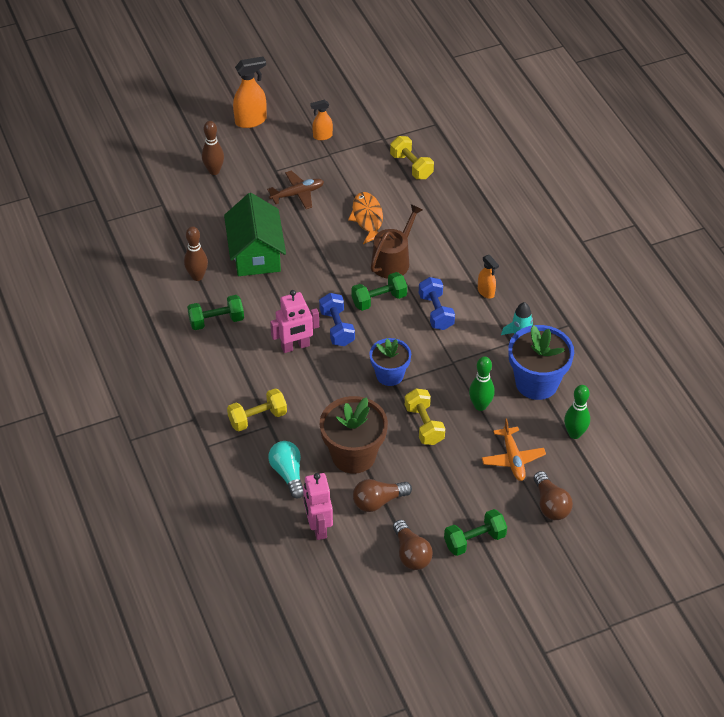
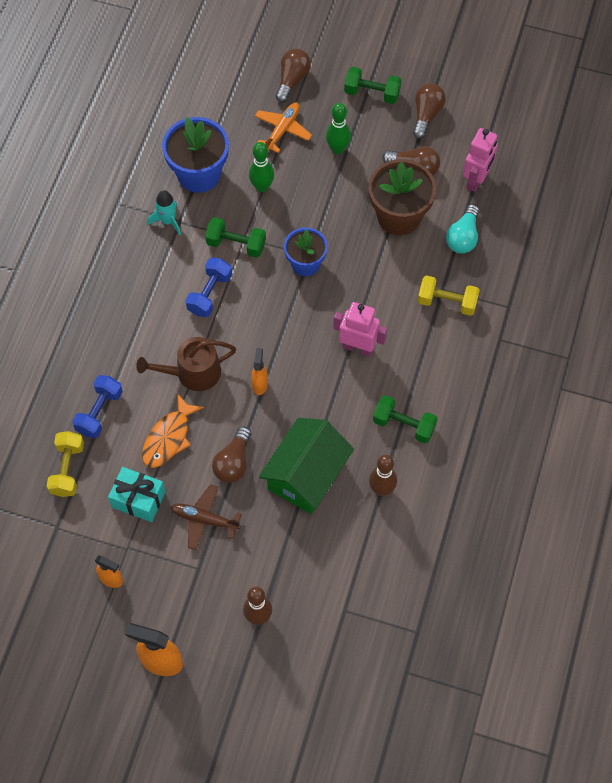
camera: 140 degrees left, 15 degrees up
blue dumbbell [319,293,355,346] -> blue dumbbell moved to [72,375,123,438]
green dumbbell [351,272,407,311] -> green dumbbell moved to [205,217,266,258]
yellow dumbbell [405,389,445,445] -> none
orange spray bottle [478,255,499,299] -> orange spray bottle moved to [251,348,268,395]
green bowling pin [564,385,590,439] -> green bowling pin moved to [326,103,351,154]
none -> turquoise gift [108,467,165,522]
none -> brown light bulb [212,426,251,483]

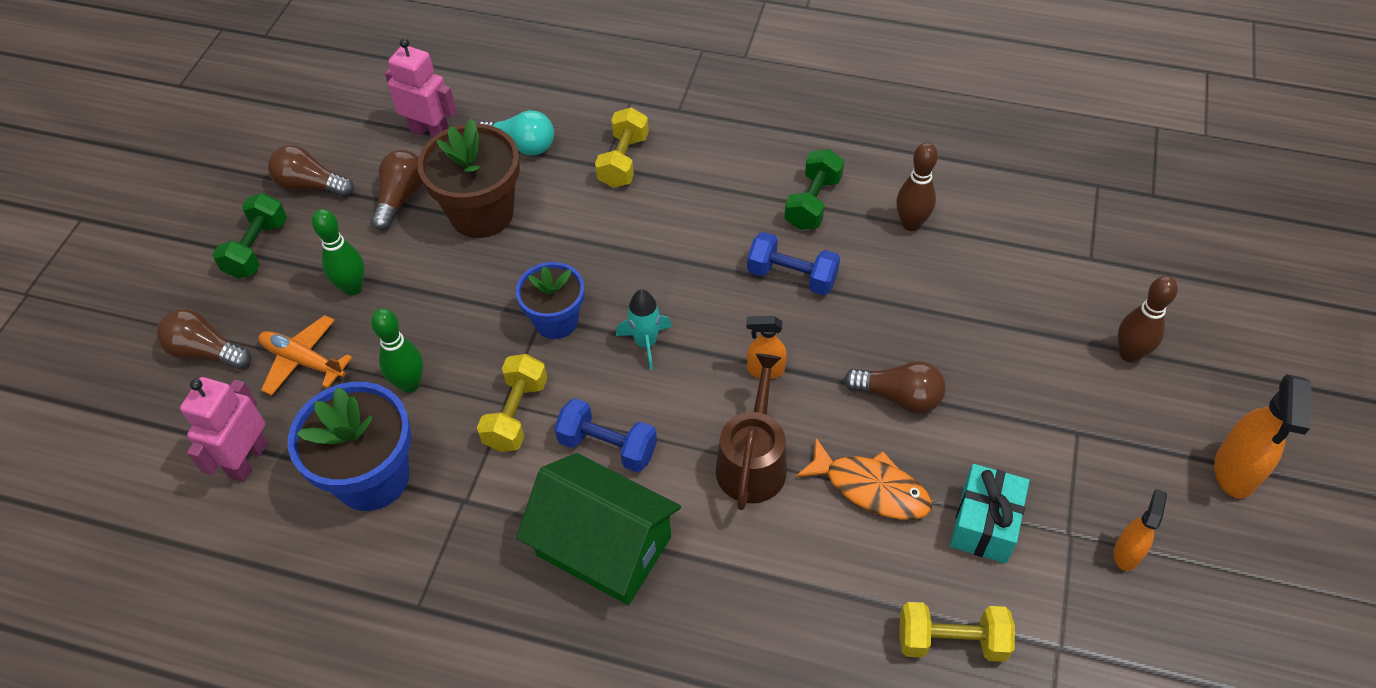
camera: 90 degrees left, 10 degrees down
blue dumbbell [72,375,123,438] -> blue dumbbell moved to [747,232,840,295]
brown watering can [136,337,236,391] -> brown watering can turned 150 degrees counterclockwise [716,354,787,510]
turquoise rocket [148,190,181,235] -> turquoise rocket moved to [616,289,672,370]
brown plane [171,484,242,550] -> none
green dumbbell [205,217,266,258] -> yellow dumbbell [477,354,547,452]
green house [259,418,354,514] -> green house moved to [516,453,681,605]
pink robot [333,302,387,357] -> pink robot moved to [180,377,268,482]

